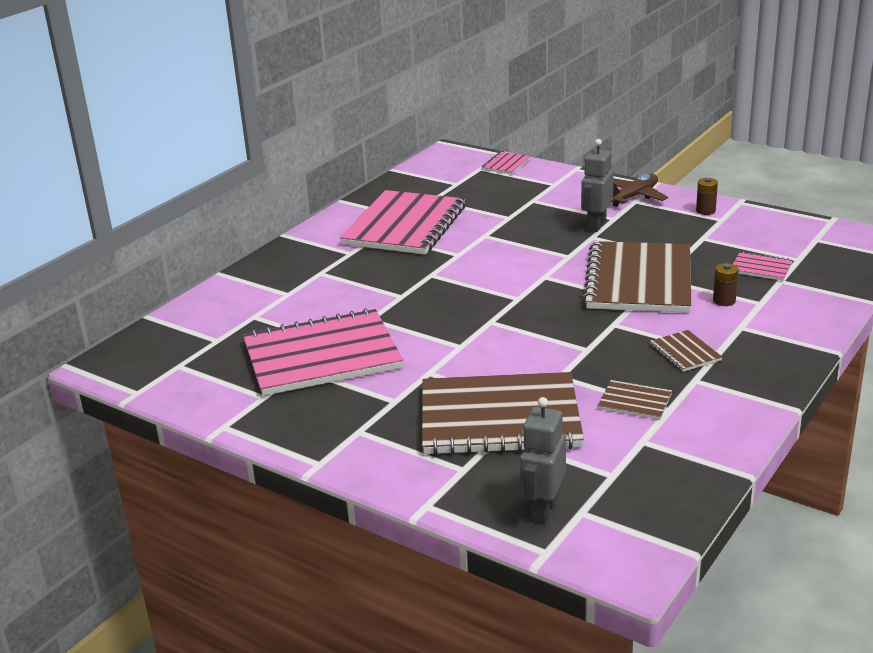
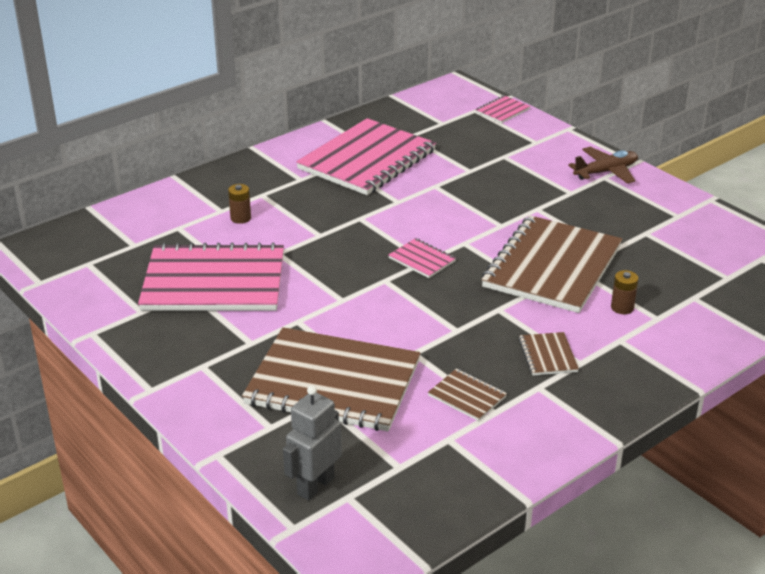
camera: 15 degrees right, 5 degrees up
grey robot [581,139,614,232] -> none
brown battery [696,178,718,215] -> brown battery moved to [228,184,251,224]
pink notebook [733,251,793,281] -> pink notebook moved to [389,238,456,278]

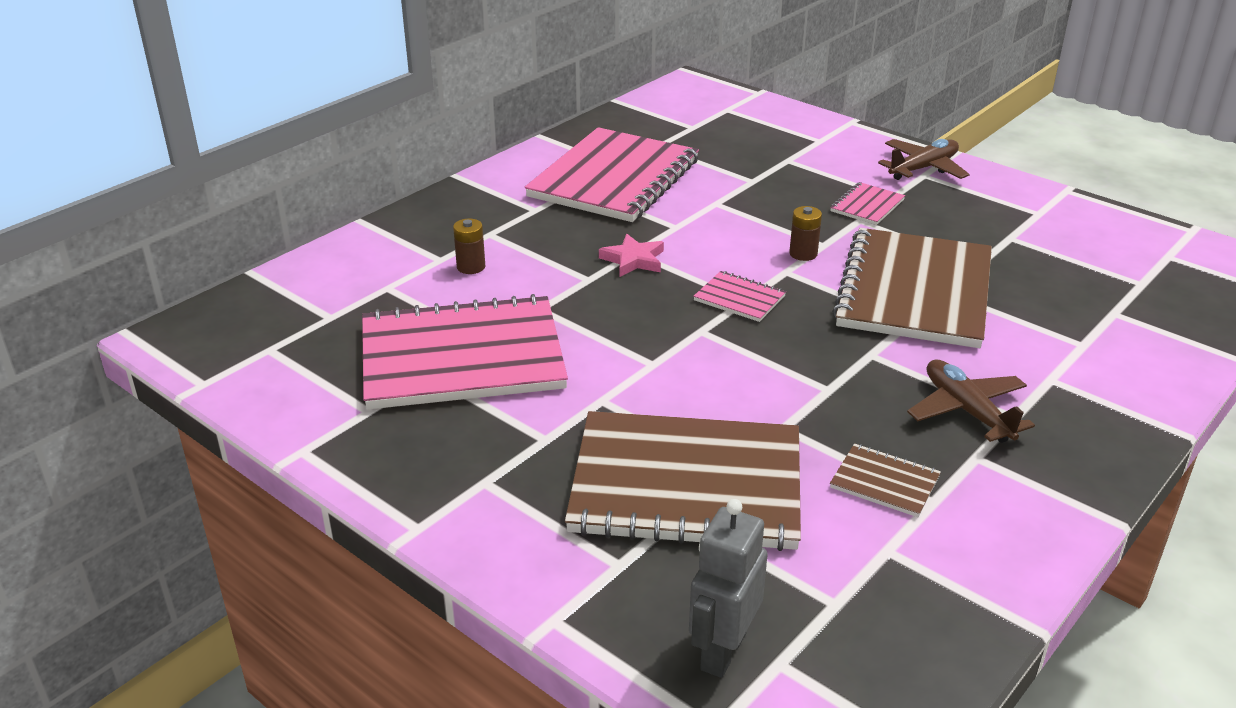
camera: 10 degrees left, 0 degrees up
pink notebook [475,95,530,123] -> pink notebook moved to [830,182,905,225]
brown notebook [519,332,579,376] -> brown plane [907,360,1035,443]
brown battery [611,270,638,314] -> brown battery moved to [789,206,822,261]
none -> pink star [599,234,664,277]

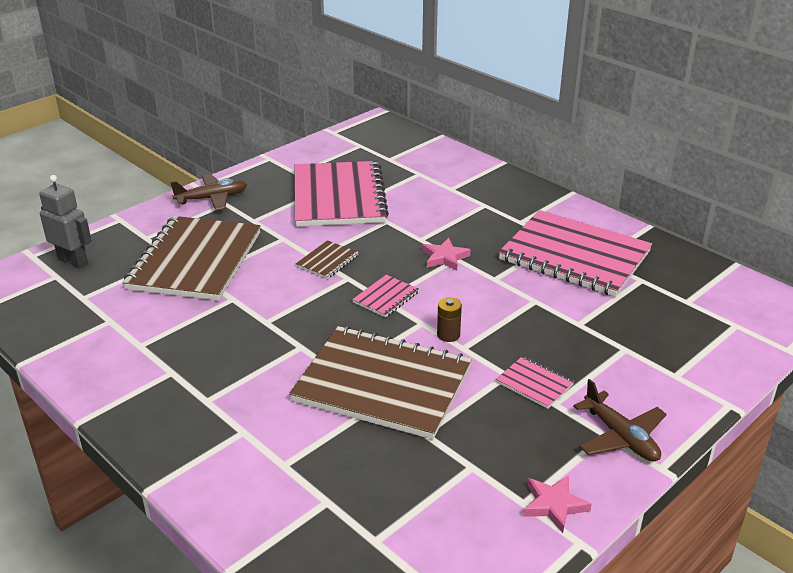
camera: 95 degrees right, 0 degrees up
brown battery [453,218,485,274] -> none
brown notebook [830,443,941,517] -> brown notebook moved to [296,240,359,279]
brown plane [907,360,1035,443] -> brown plane moved to [170,174,247,211]
none -> pink star [523,475,592,533]

